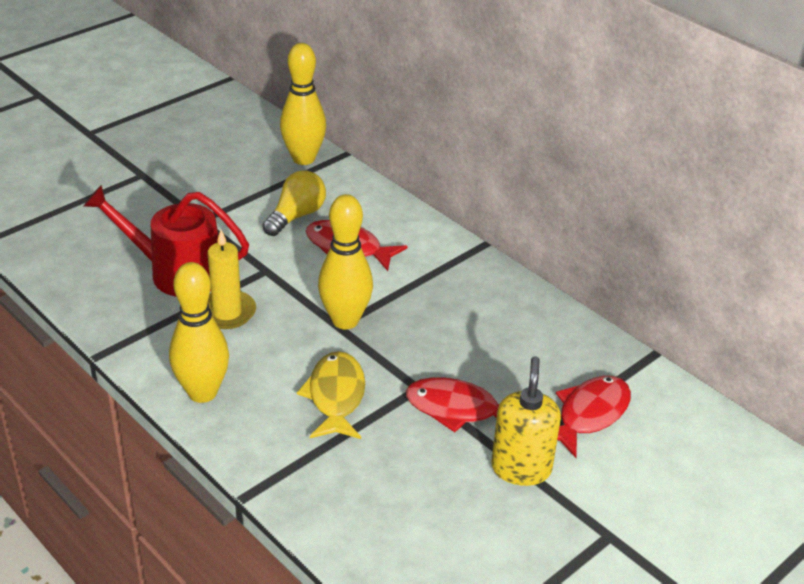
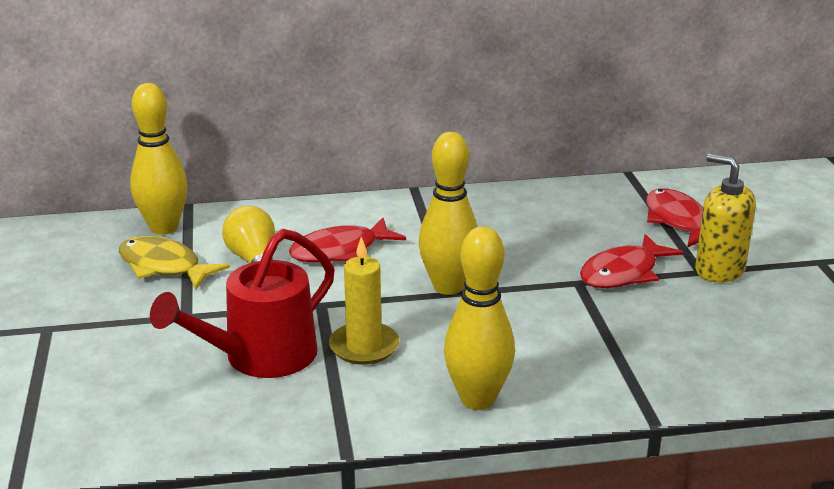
camera: 55 degrees left, 10 degrees down
yellow fish [297,351,365,439] -> yellow fish moved to [119,236,230,289]

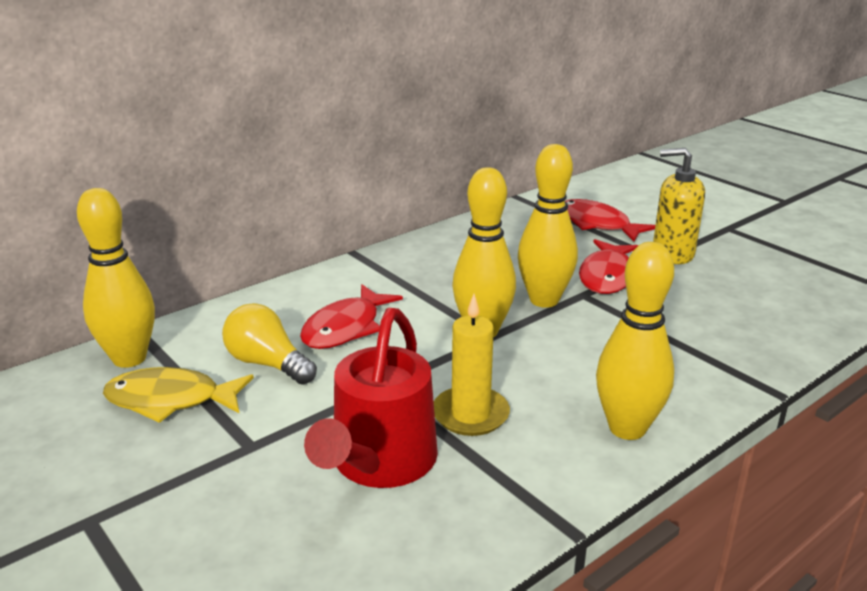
camera: 30 degrees left, 0 degrees up
none -> yellow bowling pin [518,144,578,308]

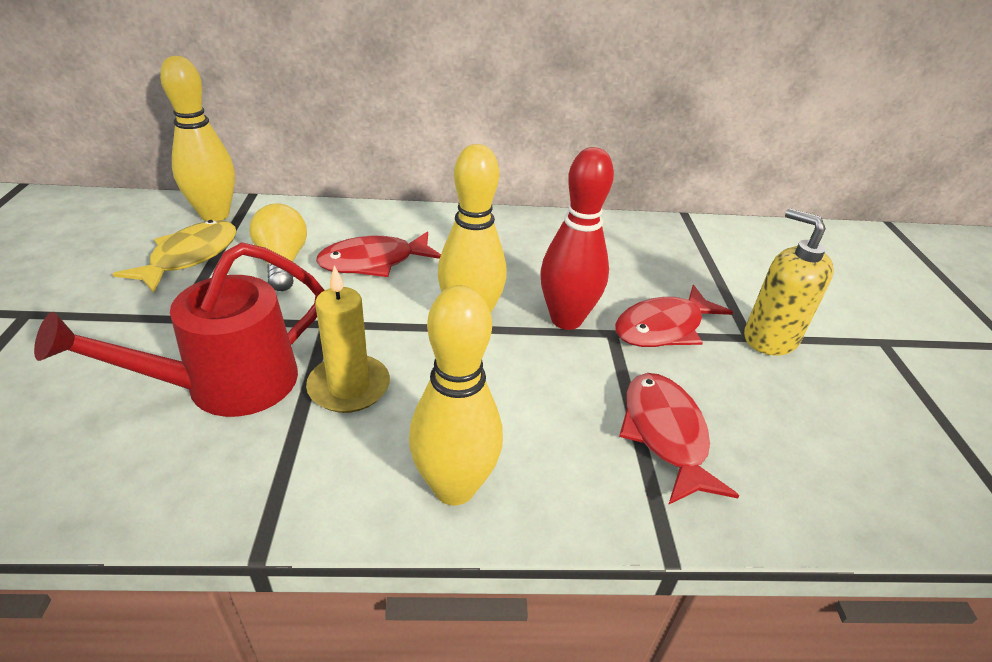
camera: 35 degrees right, 10 degrees up
yellow fish [103,367,254,423] -> yellow fish turned 75 degrees clockwise [113,220,237,293]
yellow bowling pin [518,144,578,308] -> red bowling pin [540,147,614,330]
red fish [565,199,655,242] -> red fish moved to [619,373,739,505]

